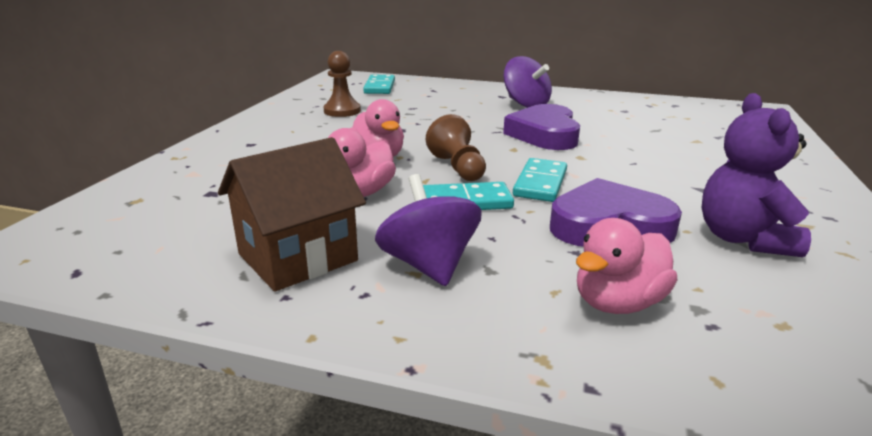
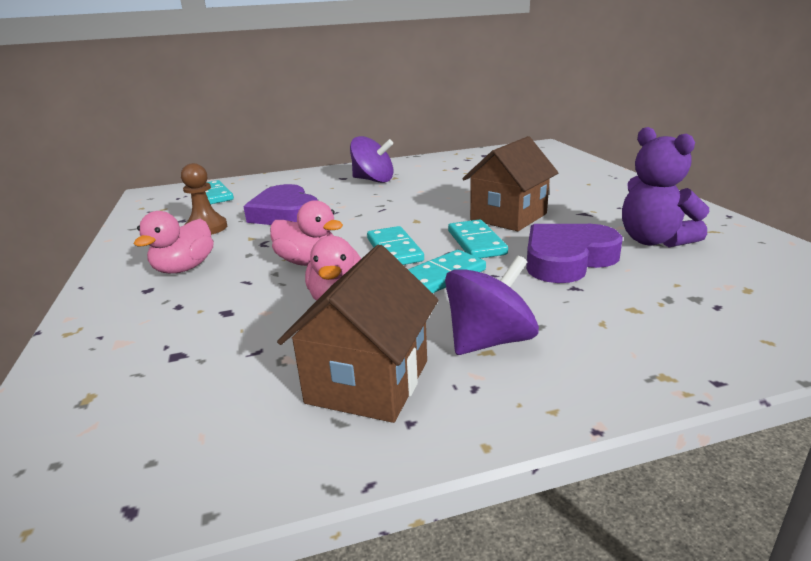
camera: 30 degrees left, 0 degrees up
purple spinning top [375,174,482,286] -> purple spinning top turned 105 degrees clockwise [445,255,539,355]
brown pawn [426,114,486,181] -> turquoise domino [367,226,424,265]
purple heart [503,104,580,150] -> purple heart moved to [243,184,318,225]
pink duck [576,218,677,314] -> pink duck moved to [134,211,214,274]
none -> brown house [462,136,558,231]

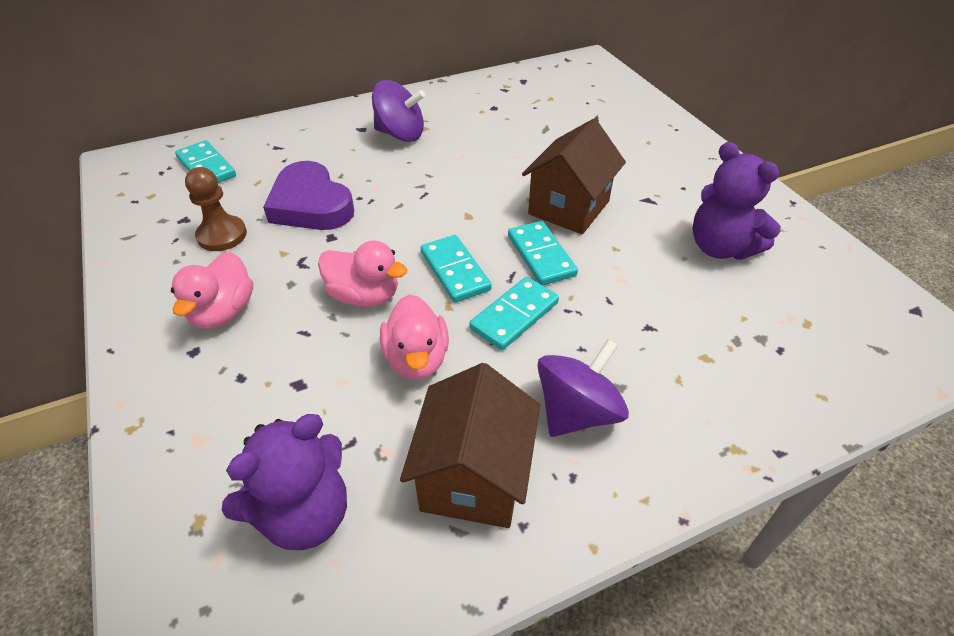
camera: 10 degrees left, 20 degrees up
purple heart [526,224,623,283] -> none
none -> purple teddy bear [222,414,347,550]

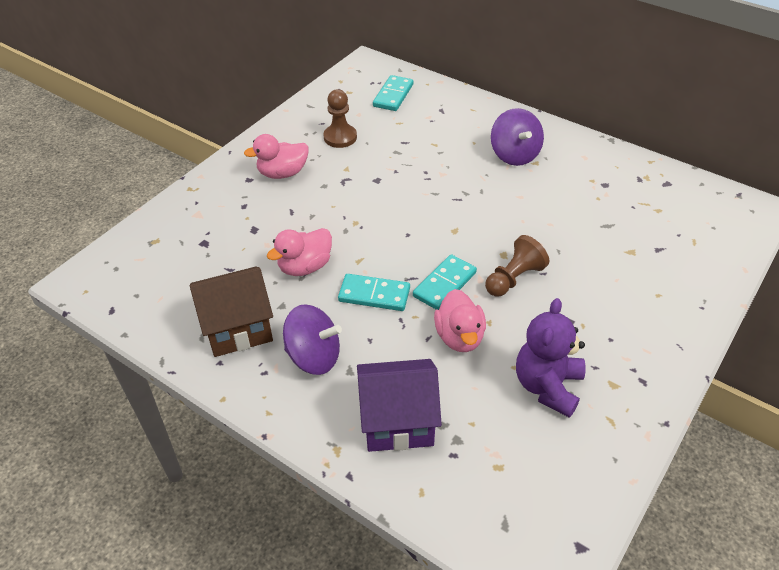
camera: 60 degrees right, 0 degrees up
purple teddy bear [222,414,347,550] -> none
purple heart [263,161,354,230] -> none
pink duck [318,240,408,307] -> pink duck moved to [434,289,486,352]
turquoise domino [420,235,492,303] -> none
brown house [522,119,626,234] -> brown pawn [485,235,549,297]
none -> purple house [357,359,442,452]

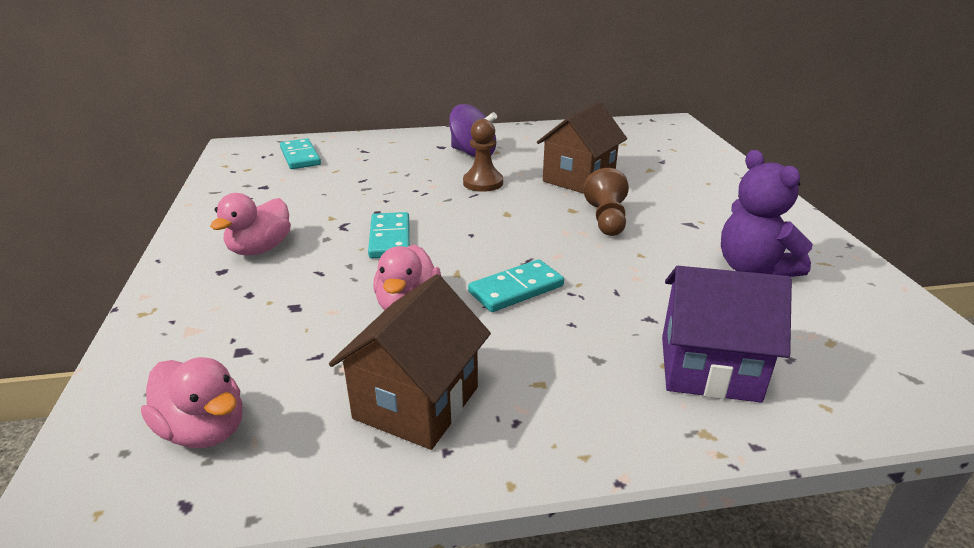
camera: 45 degrees left, 15 degrees down
purple spinning top [283,304,342,375] -> none
brown pawn [323,89,357,148] -> brown pawn moved to [463,119,503,192]
purple house [357,359,442,452] -> purple house turned 60 degrees clockwise [662,266,792,403]
turquoise domino [413,254,477,310] -> turquoise domino moved to [368,212,410,258]
pink duck [434,289,486,352] -> pink duck moved to [141,357,243,448]
none -> brown house [537,102,627,194]

